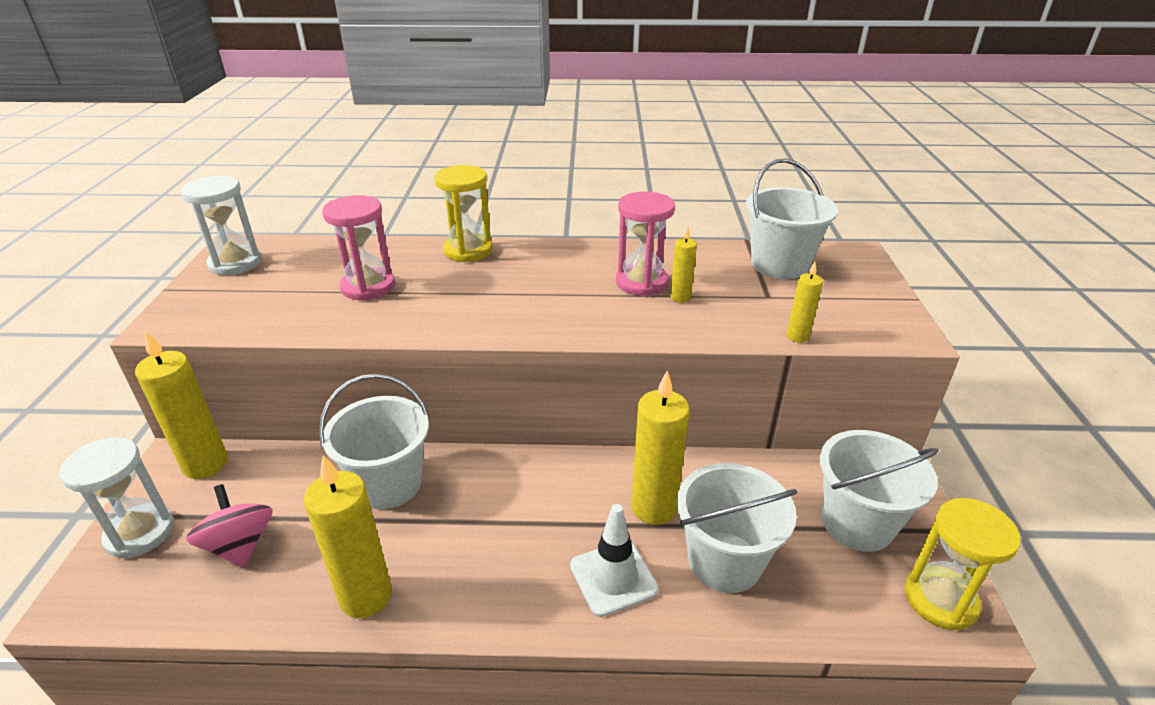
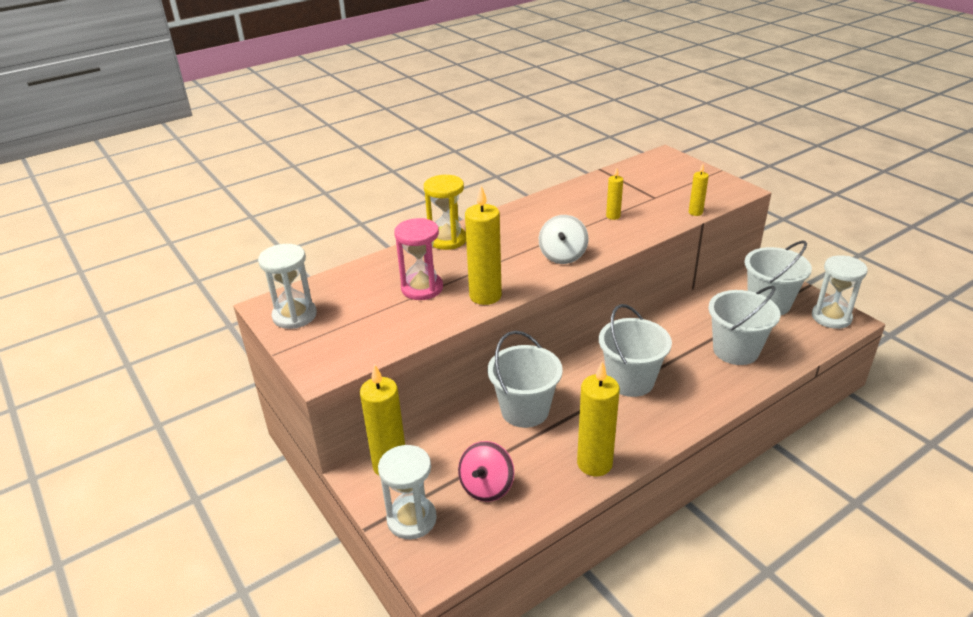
camera: 35 degrees left, 0 degrees up
pink spinning top [186,484,273,568] -> pink spinning top turned 90 degrees counterclockwise [458,441,514,502]
white traffic cone [570,504,659,617] -> none
pink hourglass [616,192,675,296] -> none
yellow candle [631,371,689,525] -> yellow candle moved to [465,186,502,305]
white bucket [746,159,838,279] -> white bucket moved to [599,304,672,397]
yellow hourglass [905,498,1021,630] -> white hourglass [812,255,868,329]
none -> white spinning top [539,215,588,264]

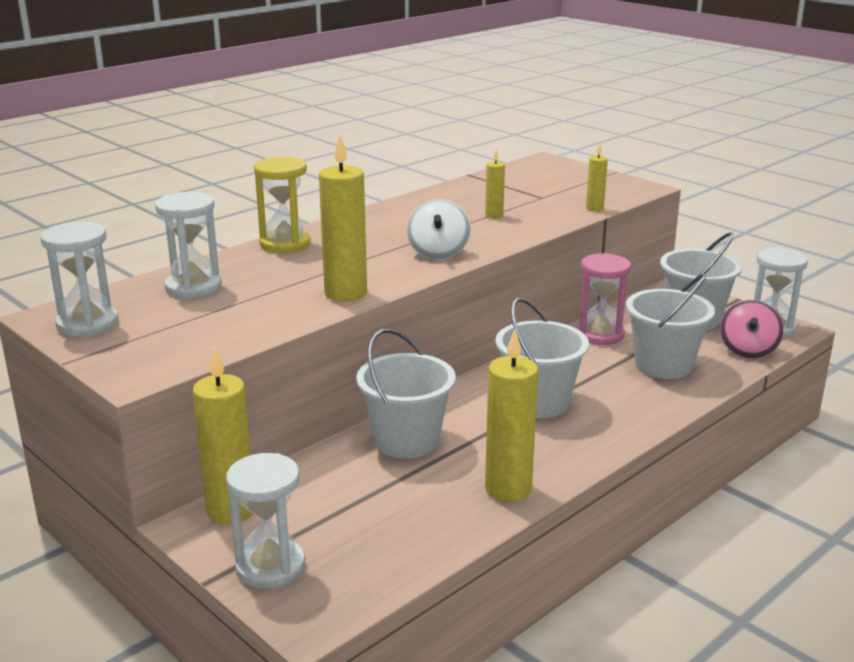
camera: 10 degrees left, 10 degrees down
pink hourglass [394,218,443,300] -> pink hourglass moved to [576,253,631,345]
pink spinning top [458,441,514,502] -> pink spinning top moved to [720,300,784,359]
none -> white hourglass [155,192,222,299]

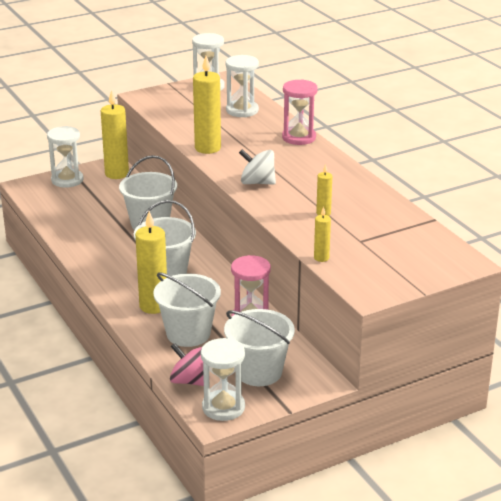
camera: 105 degrees right, 5 degrees up
yellow hourglass [254,157,311,253] -> pink hourglass [282,79,318,145]
yellow candle [485,329,538,502] -> yellow candle moved to [135,211,167,314]

